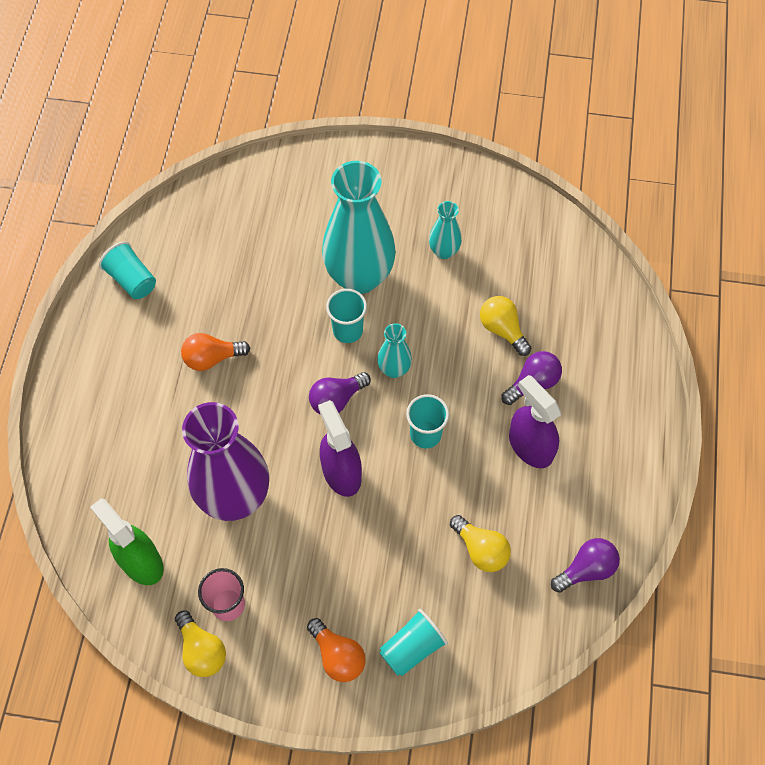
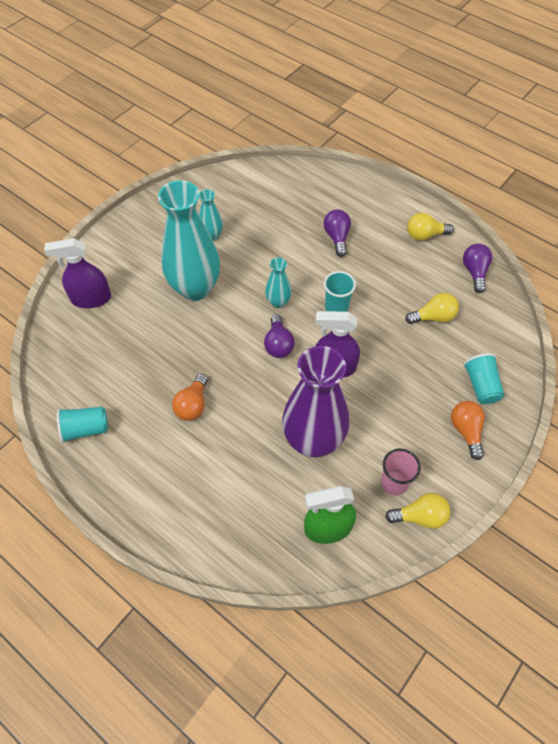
camera: 60 degrees left, 5 degrees down
orange light bulb [307,618,366,682] -> orange light bulb turned 90 degrees counterclockwise [451,401,485,460]
turquoise cup [326,289,367,343] -> none
yellow light bulb [480,296,531,356] -> yellow light bulb moved to [407,213,454,241]
purple spray bottle [509,375,561,468] -> purple spray bottle moved to [44,238,111,308]

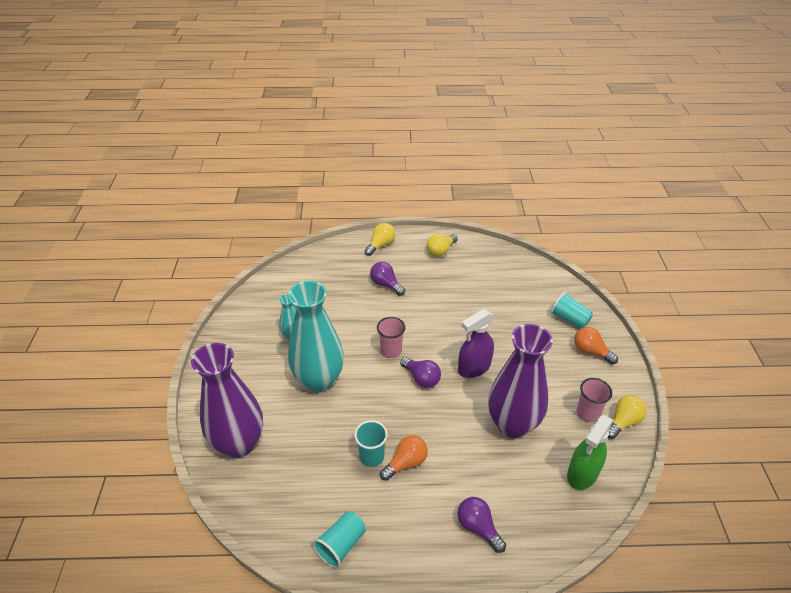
camera: 40 degrees left, 15 degrees down
purple spray bottle [44,238,111,308] -> purple vase [191,343,263,458]
orange light bulb [172,374,208,421] -> orange light bulb turned 105 degrees counterclockwise [380,435,428,481]
turquoise vase [265,257,292,308] -> pink cup [377,317,405,358]
turquoise cup [324,271,356,312] -> turquoise cup moved to [354,420,388,467]
yellow light bulb [405,293,459,324] -> yellow light bulb moved to [365,223,395,256]
purple light bulb [463,244,492,293] -> purple light bulb moved to [458,497,506,553]

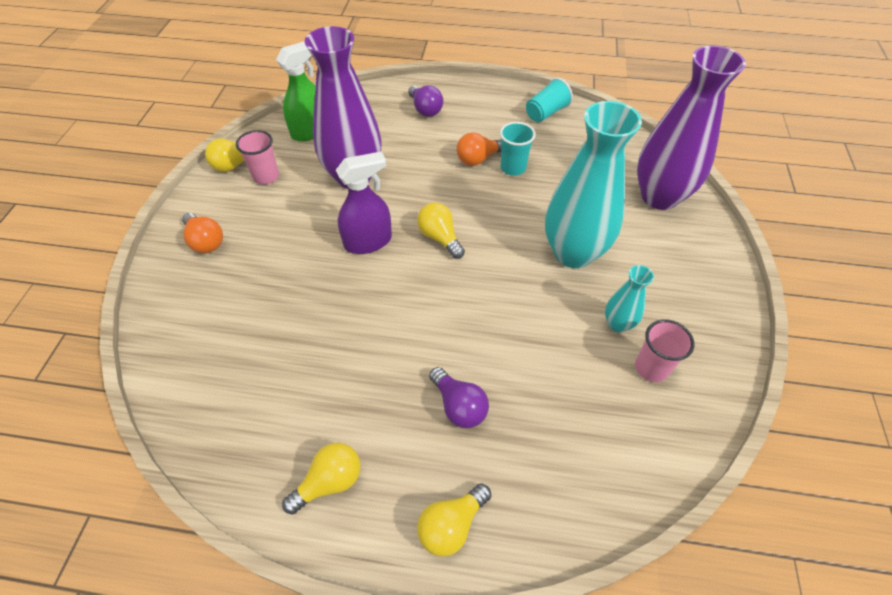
camera: 170 degrees left, 10 degrees up
pink cup [377,317,405,358] -> pink cup moved to [635,319,695,382]
purple light bulb [400,357,441,388] -> yellow light bulb [417,203,465,259]
turquoise cup [551,292,593,329] -> none

